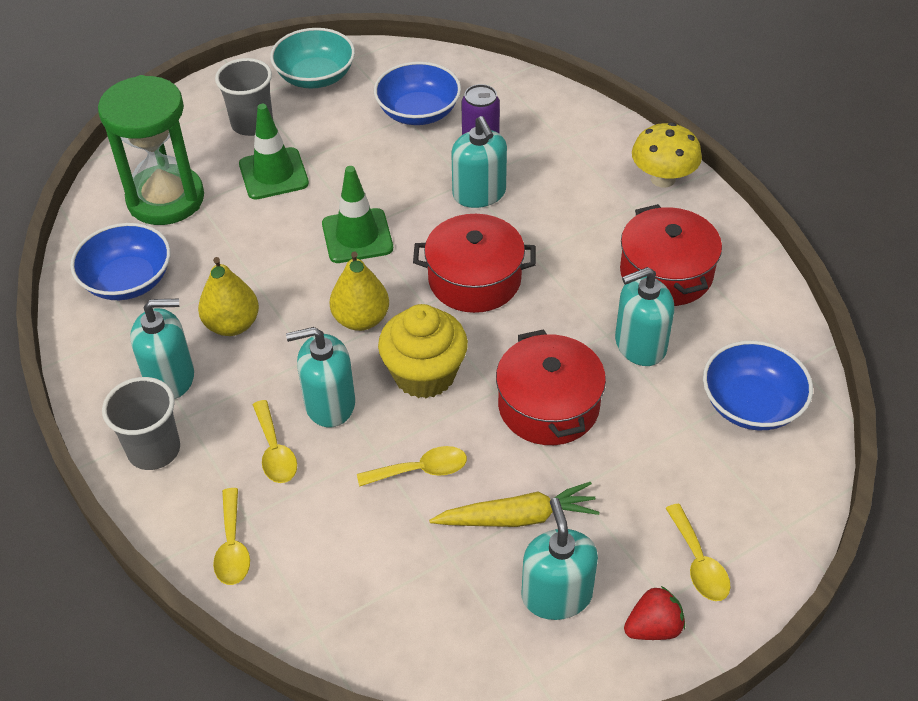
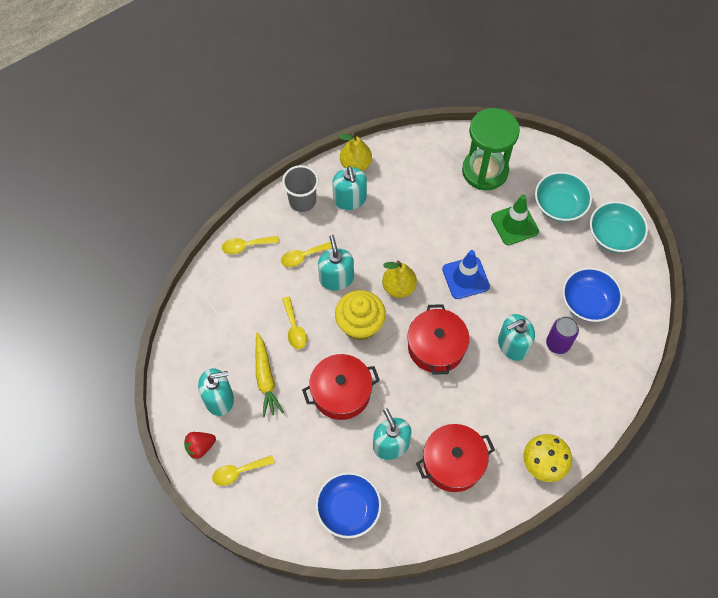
camera: 85 degrees right, 15 degrees up
blue bowl [70,223,171,300] -> none
yellow pear [198,257,259,336] -> yellow pear moved to [339,133,372,171]
grey cup [215,58,273,136] -> turquoise bowl [535,172,592,222]
green traffic cone [322,166,393,263] -> blue traffic cone [442,250,490,299]
red strawberry [624,586,685,640] -> red strawberry turned 90 degrees clockwise [184,432,216,459]

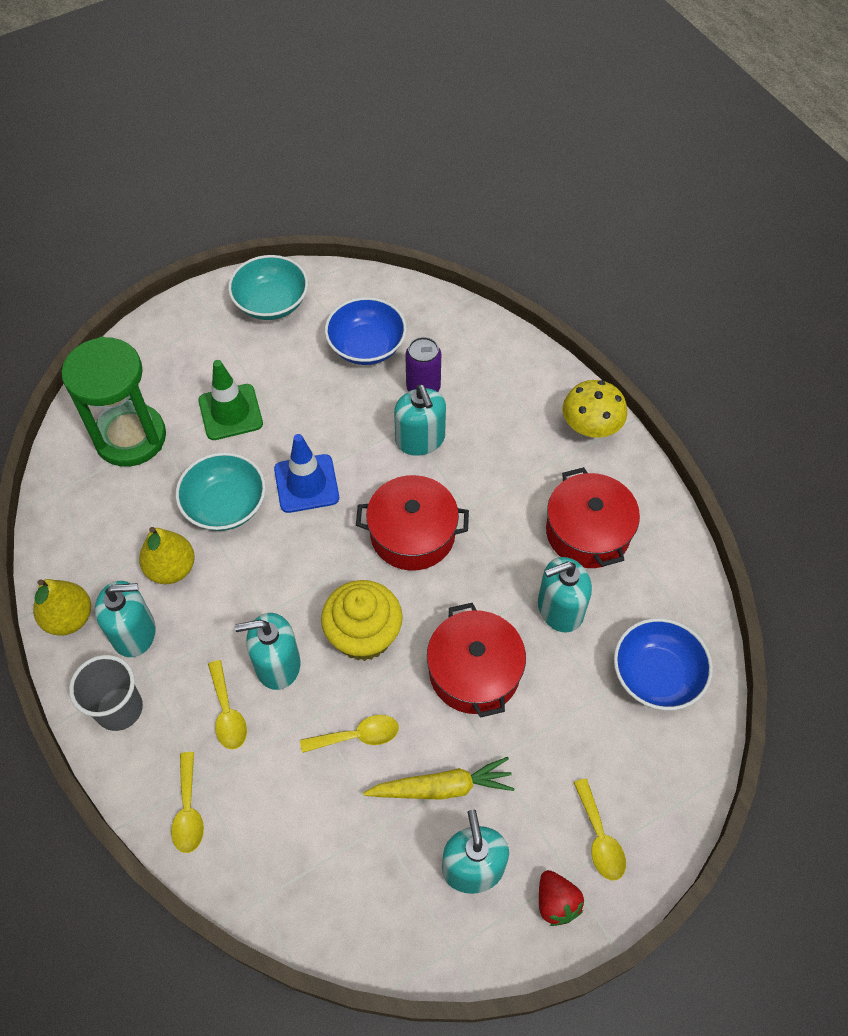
camera: 85 degrees left, 5 degrees down
yellow pear [382,261,417,298] -> yellow pear moved to [139,527,195,584]
turquoise bowl [535,172,592,222] -> turquoise bowl moved to [176,452,266,531]

